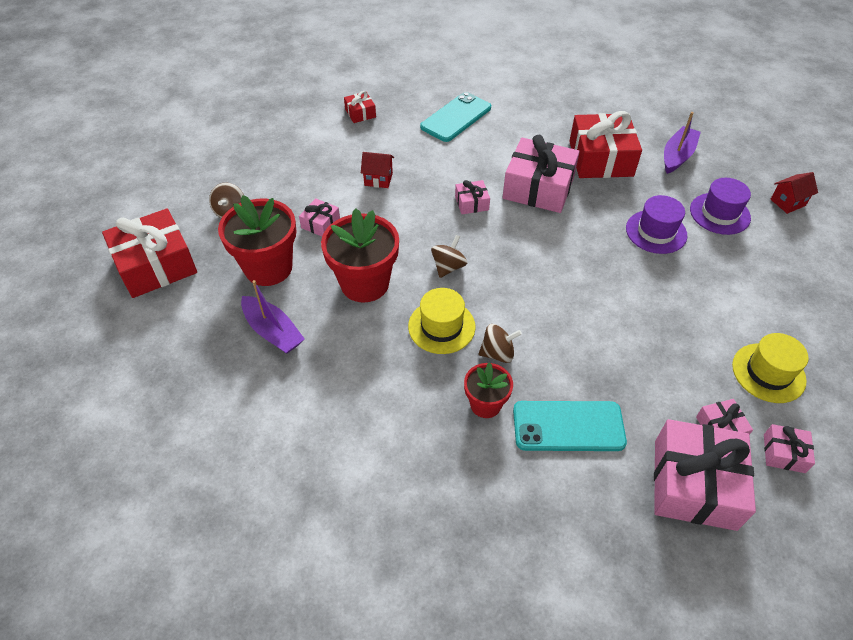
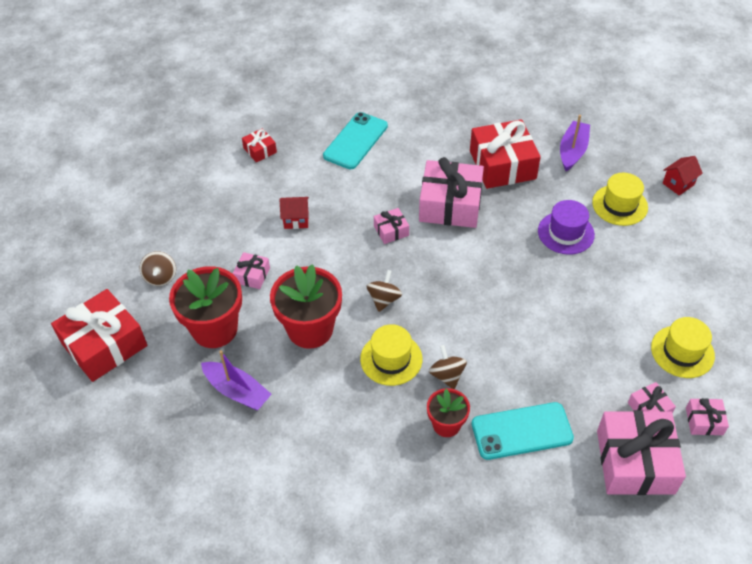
camera: 10 degrees left, 0 degrees up
brown spinning top [478,324,522,363] -> brown spinning top turned 90 degrees counterclockwise [429,345,467,389]
purple hat [690,178,751,235] -> yellow hat [592,173,648,226]

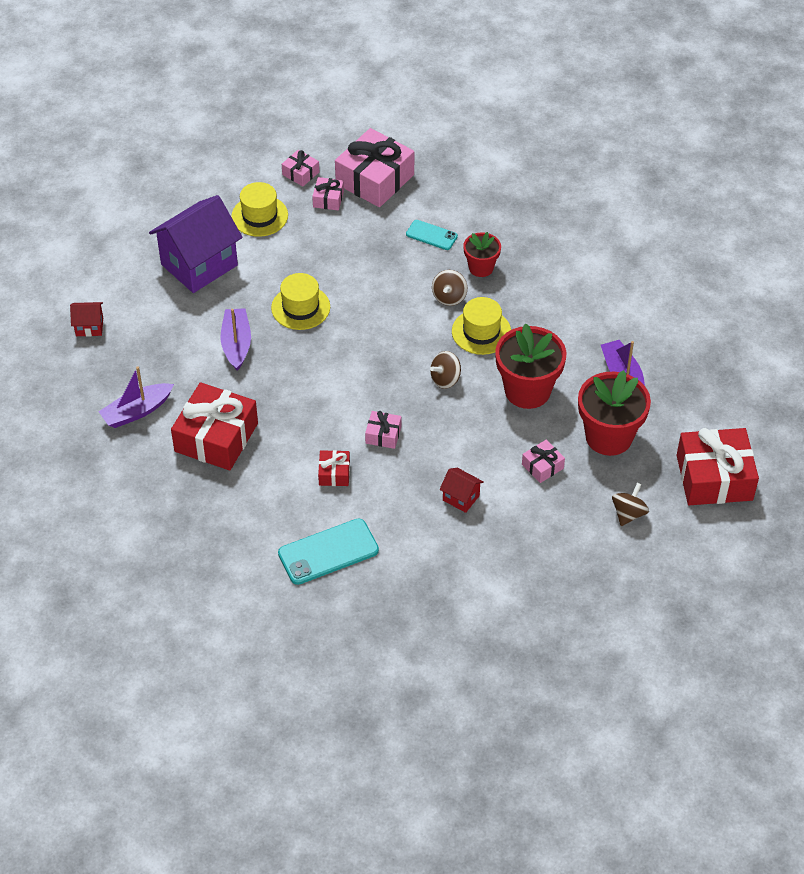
camera: 145 degrees left, 0 degrees up
red gift [242,128,277,163] -> red gift moved to [318,450,350,486]
pink gift [419,157,484,228] -> none
turquoise phone [472,402,574,460] -> turquoise phone [406,220,458,250], size x0.59
purple hat [538,200,595,255] -> purple boat [220,308,251,371]
yellow hat [592,173,648,226] -> yellow hat moved to [271,273,330,330]
none -> purple house [149,195,243,293]

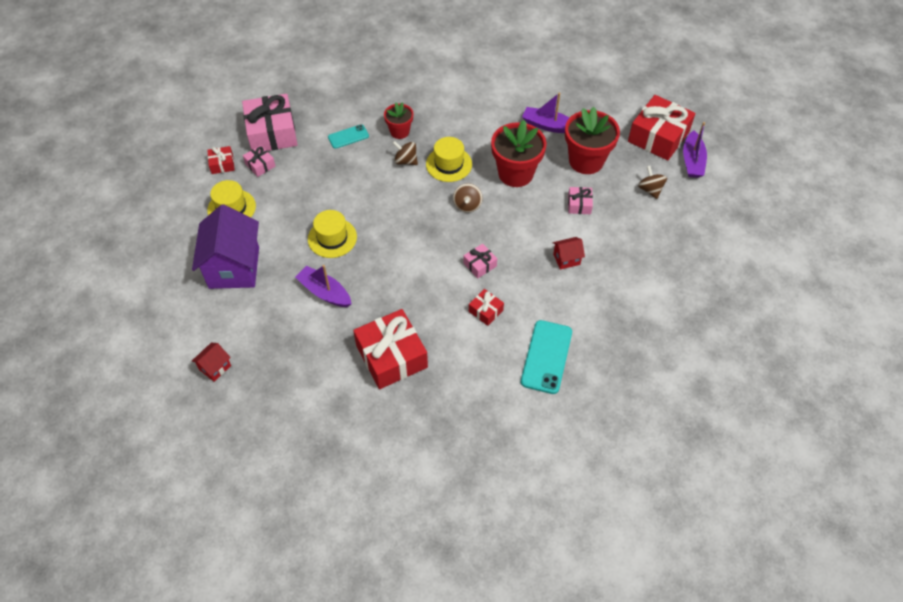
camera: 50 degrees left, 5 degrees up
purple boat [99,366,174,428] -> purple boat moved to [683,122,707,178]
pink gift [282,150,319,186] -> red gift [207,146,235,174]
brown spinning top [432,270,467,306] -> brown spinning top turned 150 degrees clockwise [393,141,418,165]

